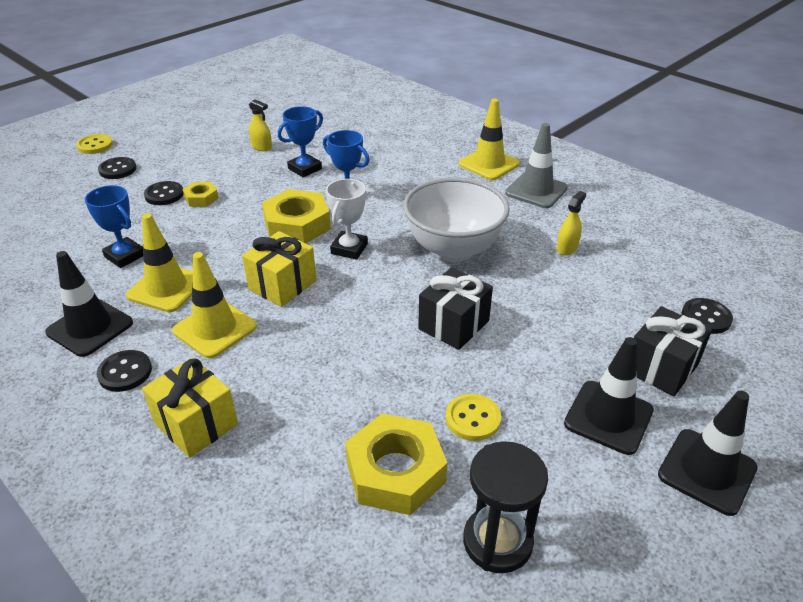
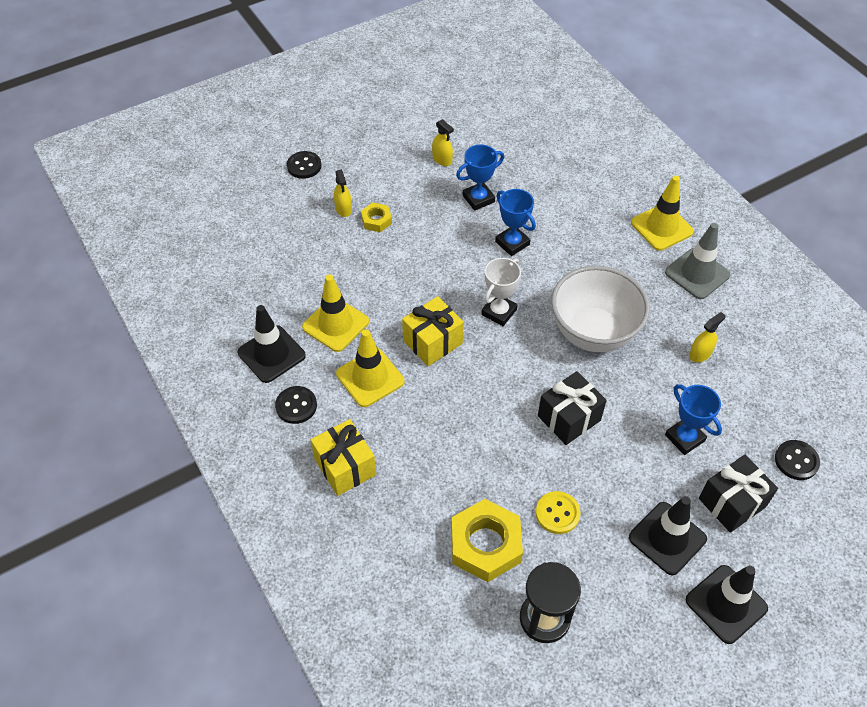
camera: 15 degrees right, 15 degrees up
yellow button [76,134,113,154] -> none
blue trophy [85,185,143,268] -> blue trophy moved to [665,384,722,455]
black button [144,181,184,205] -> yellow spray bottle [334,169,352,217]
yellow nut [262,189,331,243] -> none

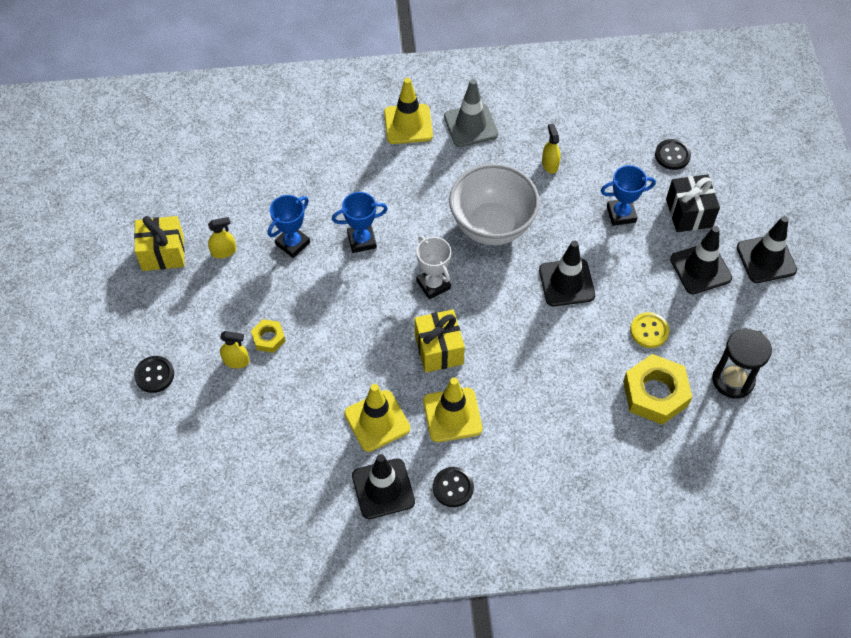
camera: 65 degrees left, 5 degrees up
yellow gift [311,419,376,496] -> yellow gift moved to [134,216,185,271]
blue trophy [456,145,504,211] -> blue trophy turned 45 degrees clockwise [268,195,310,258]
black gift [538,371,607,445] -> black traffic cone [539,241,595,306]

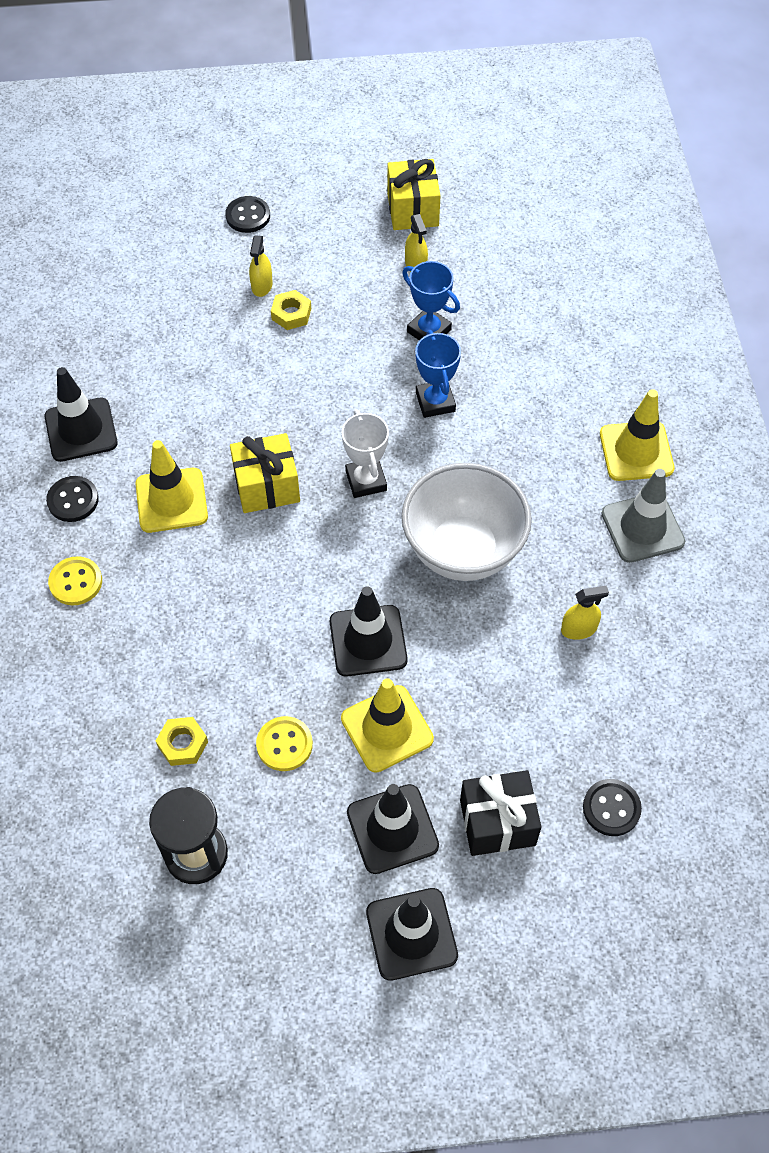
camera: 90 degrees right, 0 degrees up
yellow traffic cone [344,384,410,452] -> yellow traffic cone moved to [341,678,434,773]
white trophy [416,236,451,299] -> white trophy turned 75 degrees counterclockwise [341,409,389,498]
blue trophy [601,165,656,226] -> none
yellow nut [623,354,692,425] -> yellow nut [156,717,208,766], size x0.52
none -> yellow button [48,556,102,606]

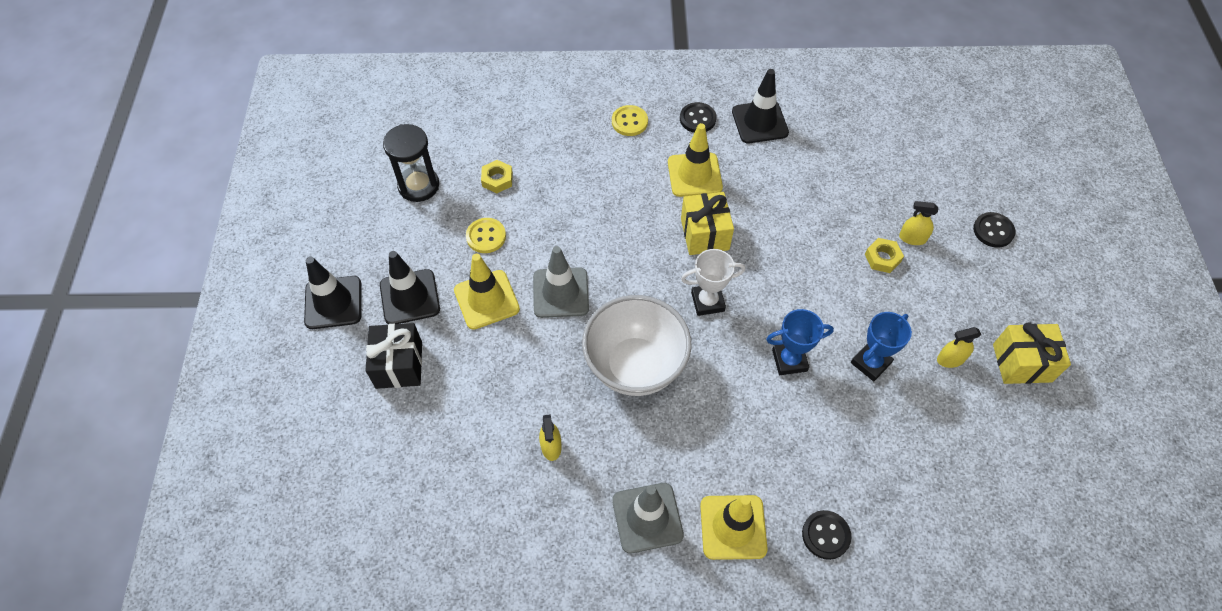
camera: 95 degrees right, 0 degrees up
black traffic cone [330,586,408,677] -> grey traffic cone [533,246,589,318]
black button [583,779,642,836] -> black button moved to [802,510,851,560]

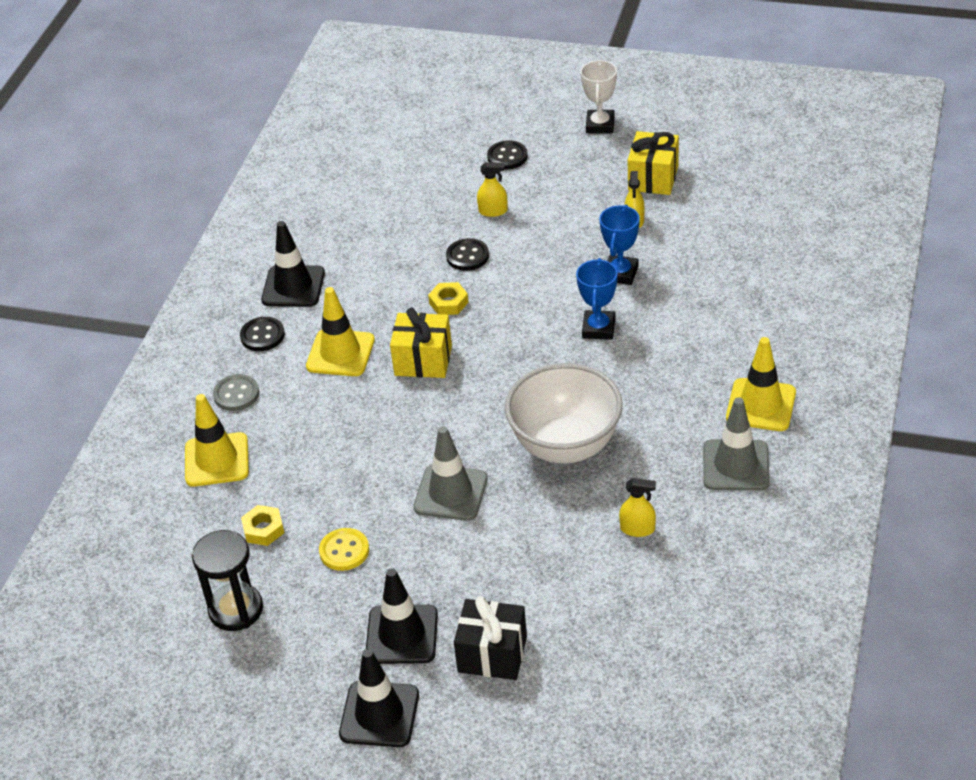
camera: 70 degrees left, 15 degrees down
yellow traffic cone [454,253,520,330] -> yellow traffic cone moved to [185,394,249,487]
yellow button [612,105,648,136] -> grey button [213,374,259,411]
white trophy [681,249,745,316] -> white trophy moved to [580,60,617,133]
black button [802,510,851,560] -> black button moved to [446,238,489,271]
blue trophy [851,312,912,381] -> blue trophy turned 45 degrees clockwise [599,205,640,285]
yellow nut [865,238,904,273] -> yellow nut moved to [428,282,469,315]
yellow spray bottle [899,201,938,245] -> yellow spray bottle turned 120 degrees counterclockwise [477,162,508,217]

